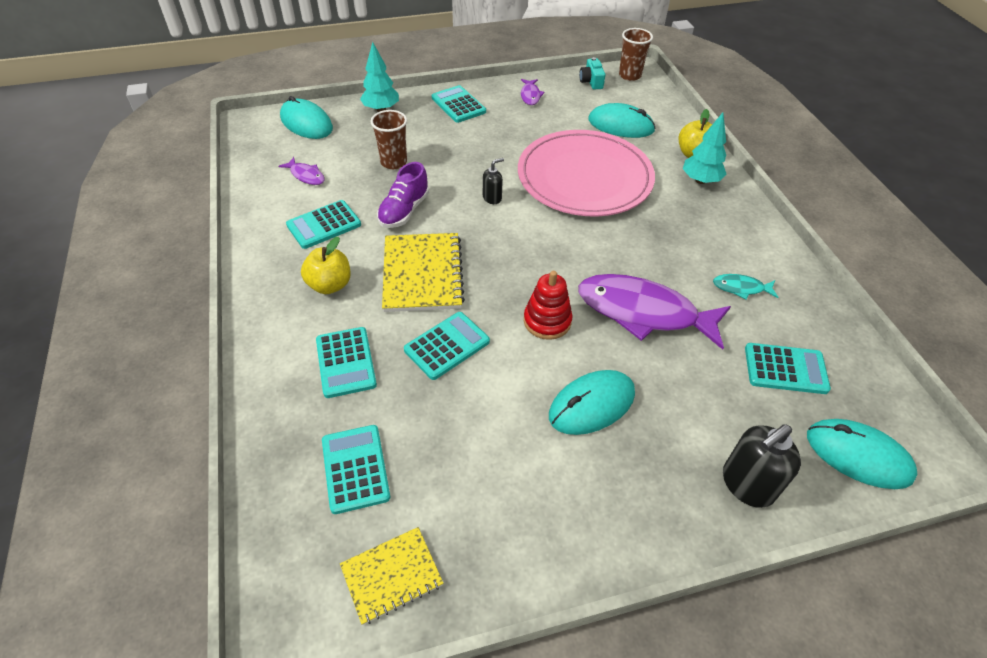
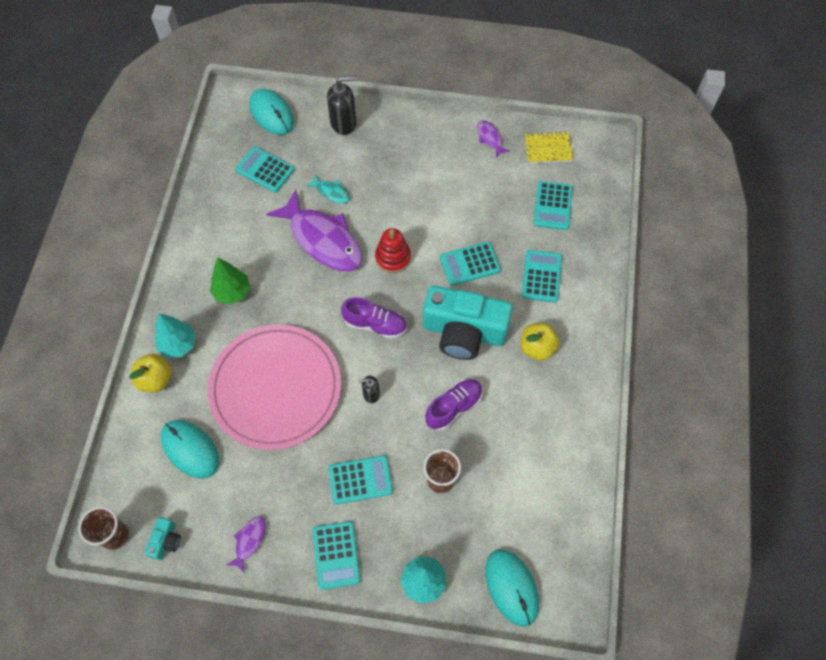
camera: 155 degrees left, 15 degrees up
purple fish [279,157,325,185] -> purple fish moved to [477,120,510,157]
turquoise calculator [286,200,361,249] -> turquoise calculator moved to [328,455,393,505]
yellow notebook [382,233,465,312] -> turquoise camera [423,285,513,360]
turquoise mouse [549,370,635,435] -> none
turquoise fish [713,274,778,300] -> turquoise fish moved to [305,174,350,203]
none -> green tree [210,257,250,305]
none -> purple shoe [341,297,407,339]

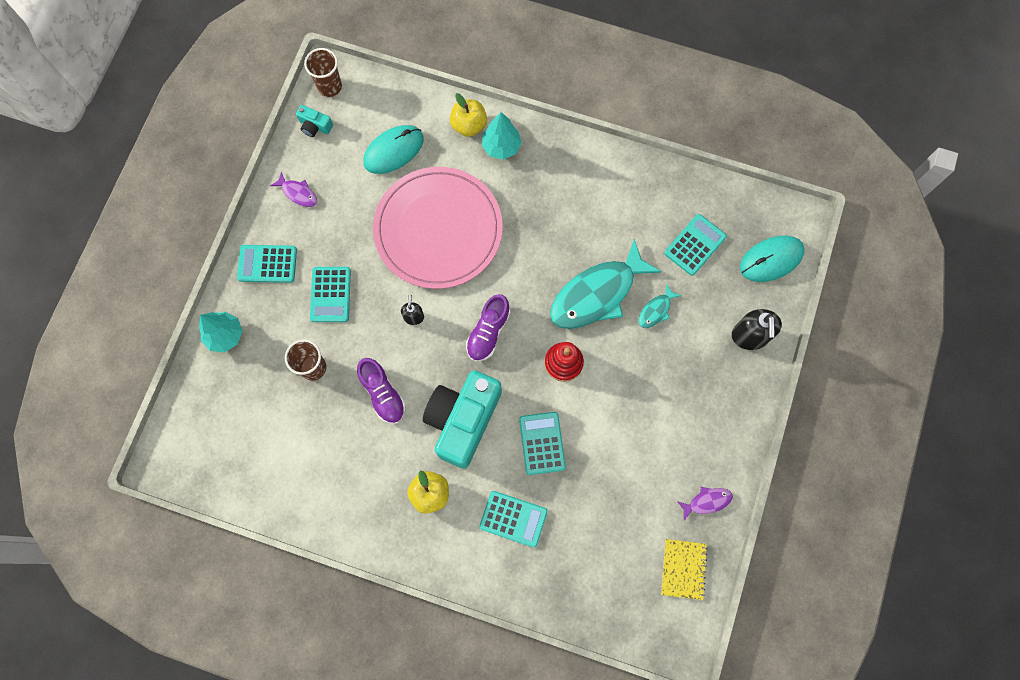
camera: 100 degrees right, 10 degrees up
green tree [210,257,250,305] -> none
purple fish [266,190,362,271] -> turquoise fish [550,239,661,329]
turquoise mouse [485,549,539,627] -> none
turquoise calculator [534,181,573,230] -> none

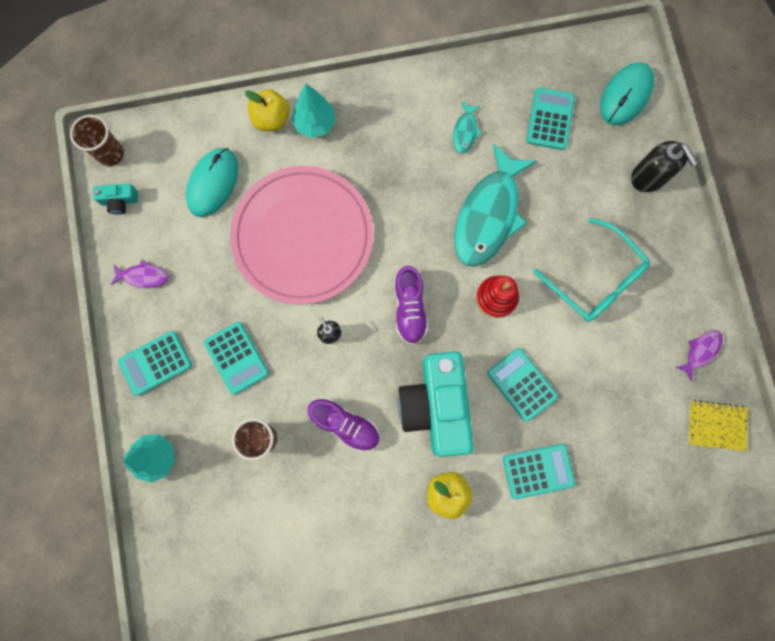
camera: 30 degrees left, 5 degrees up
turquoise fish [639,284,682,328] -> turquoise fish moved to [453,102,482,154]
yellow notebook [661,539,708,600] -> yellow notebook turned 60 degrees counterclockwise [688,400,748,451]
none -> turquoise glasses [534,218,650,322]

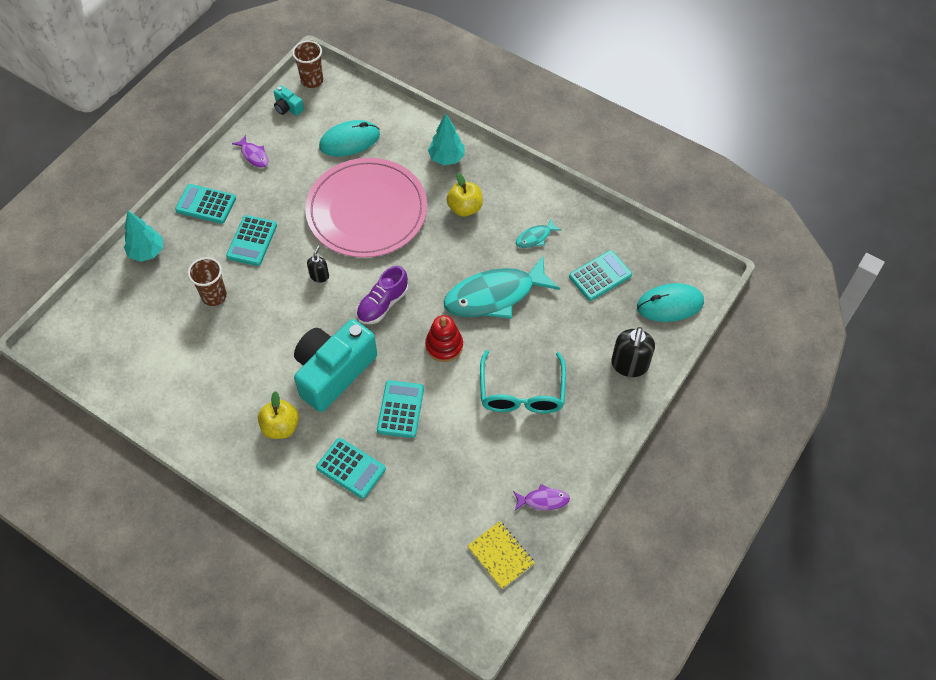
camera: 45 degrees right, 20 degrees down
yellow apple [245,89,290,132] -> yellow apple moved to [447,173,483,217]
purple shoe [308,399,380,452] -> none

